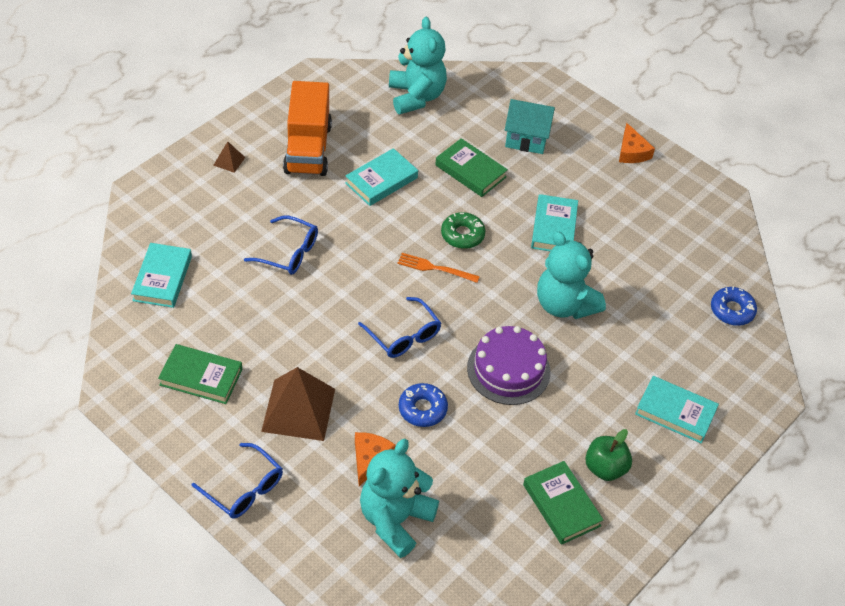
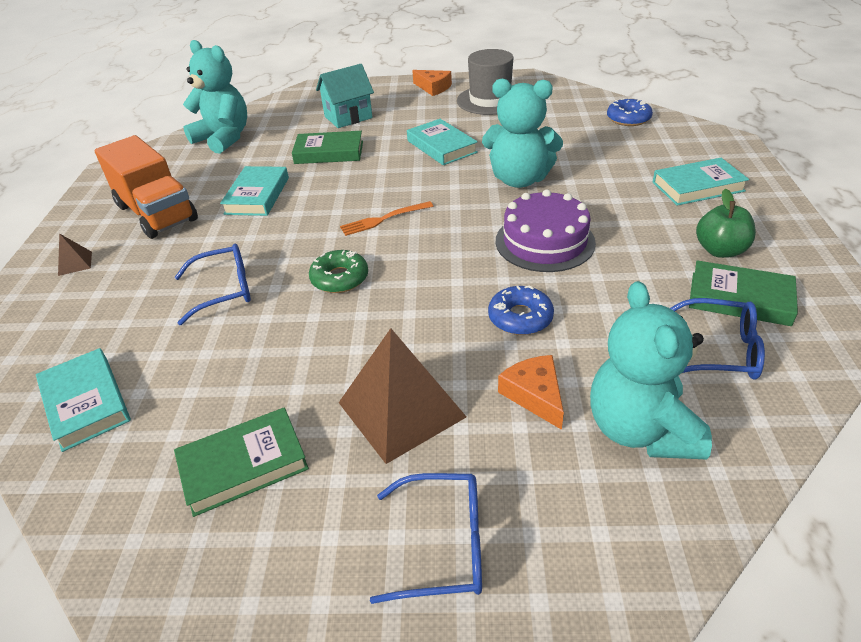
camera: 35 degrees left, 10 degrees down
blue glasses [358,297,441,358] -> blue glasses moved to [670,298,765,380]
green donut [441,212,485,249] -> green donut moved to [309,250,368,293]
none -> grey hat [457,49,514,115]

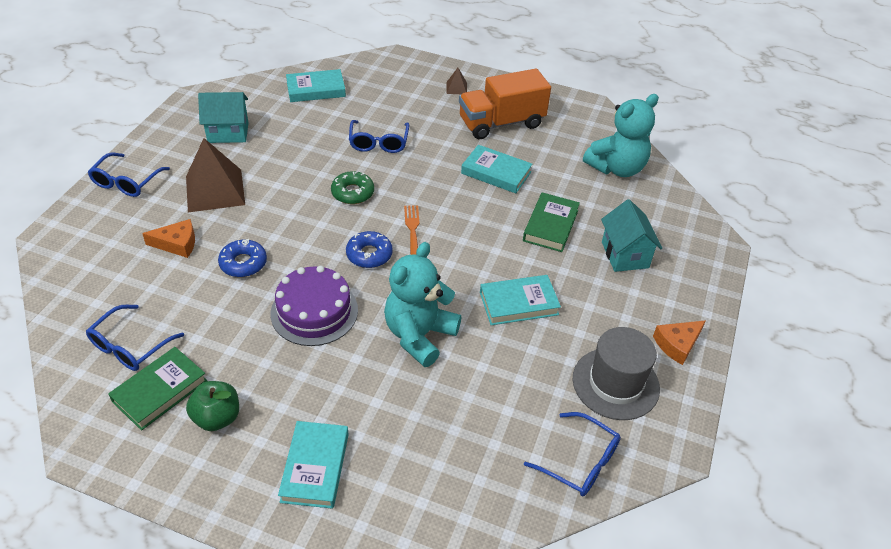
camera: 105 degrees right, 5 degrees up
green book [174,407,309,517] -> turquoise house [198,92,249,143]
turquoise teddy bear [590,281,712,459] -> none
blue donut [607,98,653,126] -> blue donut moved to [346,231,393,268]
none -> blue glasses [524,412,621,496]

